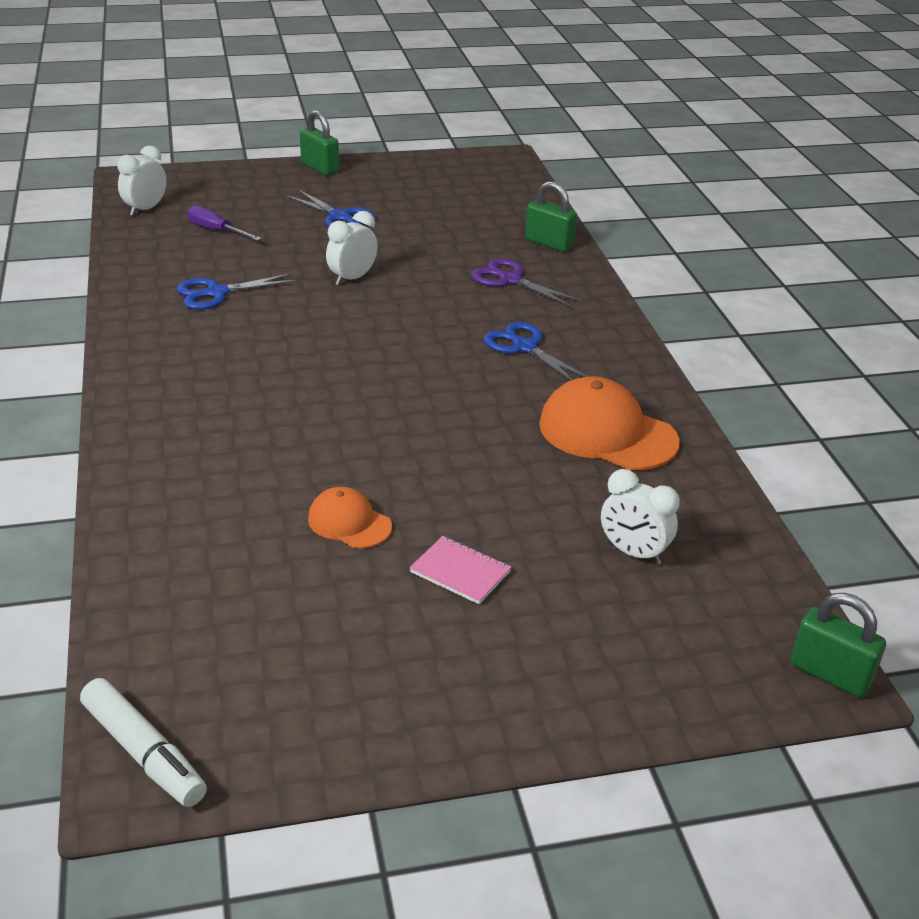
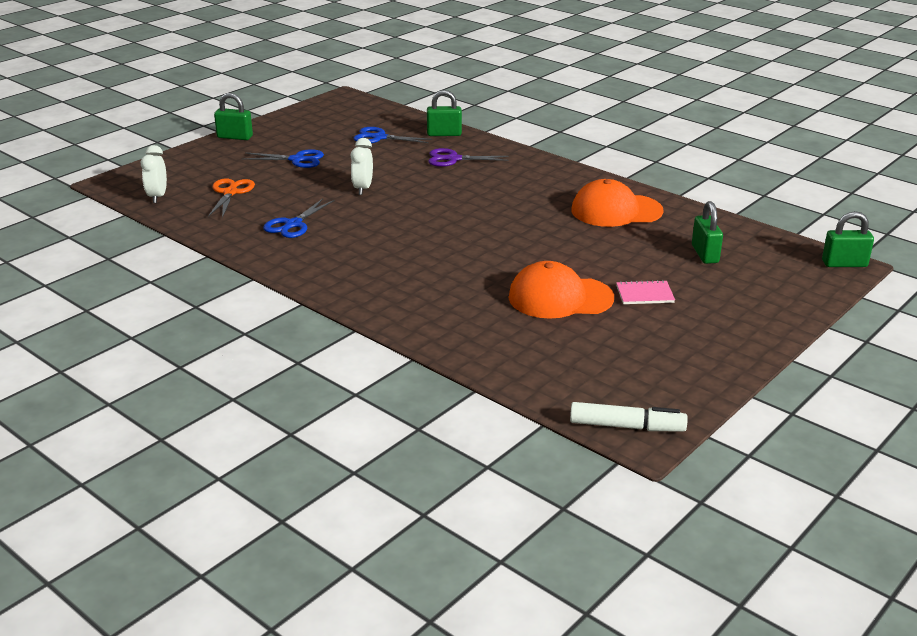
camera: 35 degrees left, 5 degrees down
purple screwdriver [187,206,262,241] -> orange scissors [208,178,255,218]
orange cap [308,487,392,549] -> orange cap [509,261,614,319], size x1.79
blue scissors [484,322,588,381] -> blue scissors moved to [354,127,432,143]
white clock [601,469,680,565] -> green padlock [692,201,723,264]

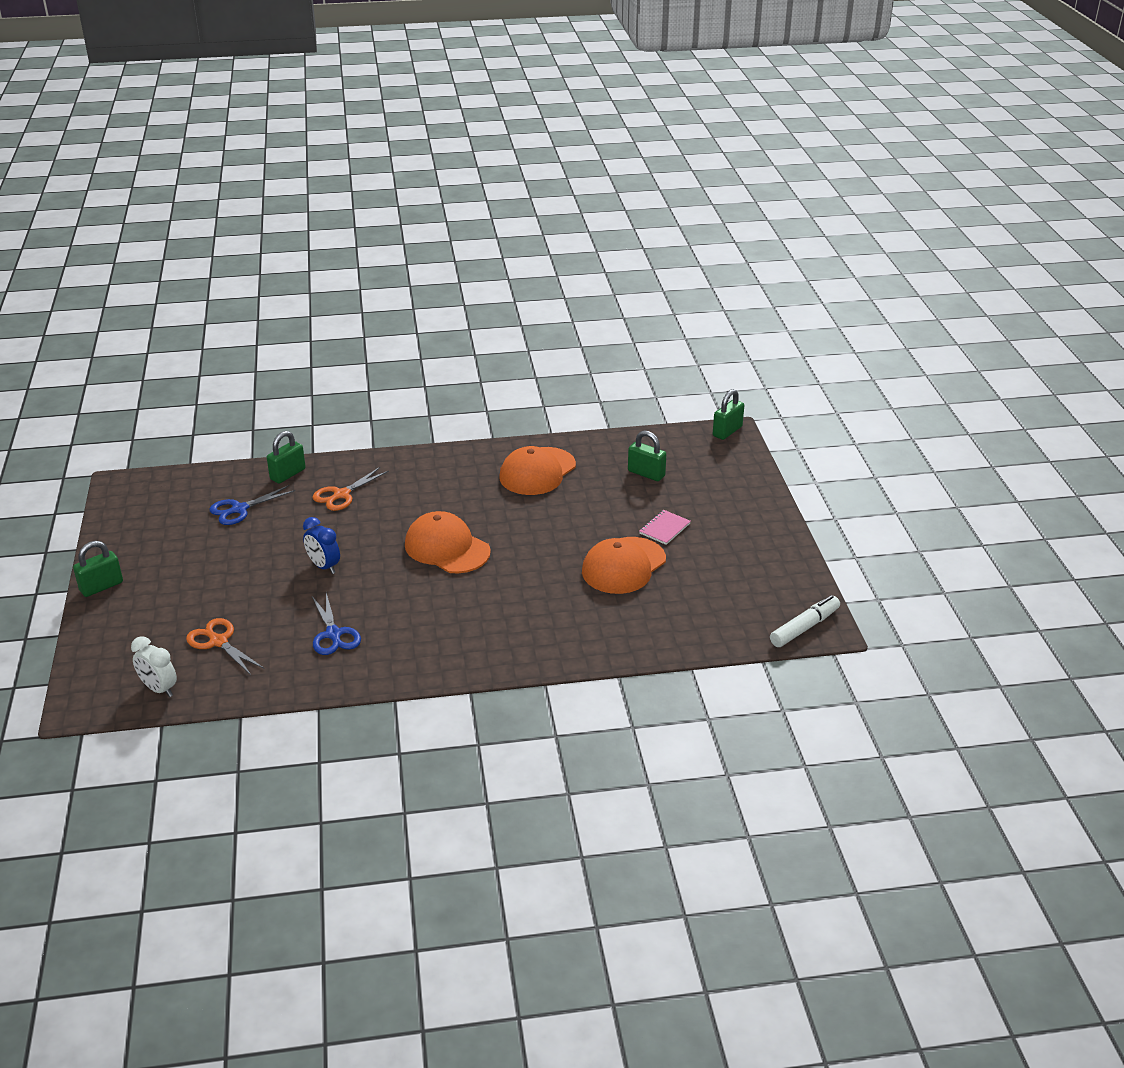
camera: 50 degrees left, 5 degrees up
blue scissors [242,149,324,168] -> none
white clock [351,138,373,195] -> blue clock [303,517,340,574]
purple scissors [428,148,509,167] -> orange scissors [312,467,389,511]
none -> orange cap [405,511,491,573]

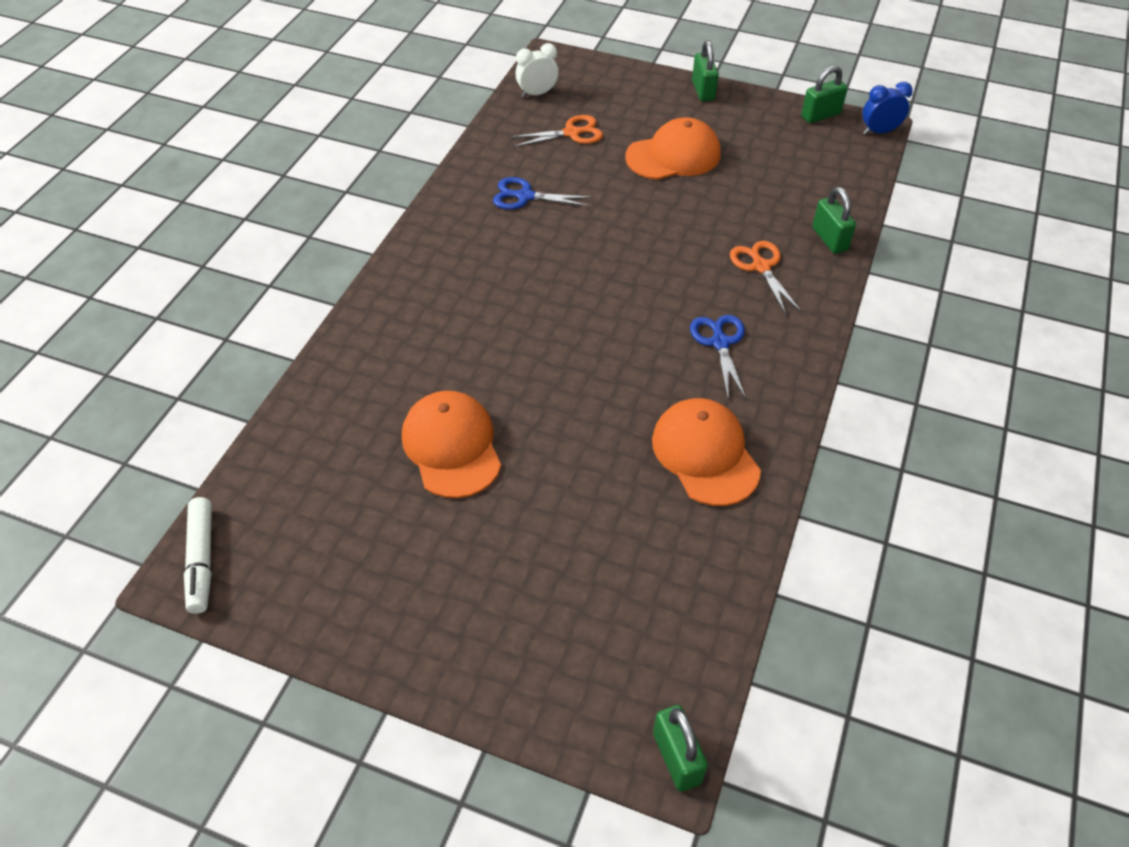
camera: 120 degrees right, 15 degrees up
blue scissors [210,485,296,525] -> blue scissors moved to [690,315,746,399]
blue clock [303,517,340,574] -> blue clock moved to [862,82,913,135]
orange cap [405,511,491,573] -> orange cap moved to [625,117,721,180]
green padlock [628,431,667,481] -> green padlock moved to [801,66,848,123]
pink notebook [639,510,691,545] -> none

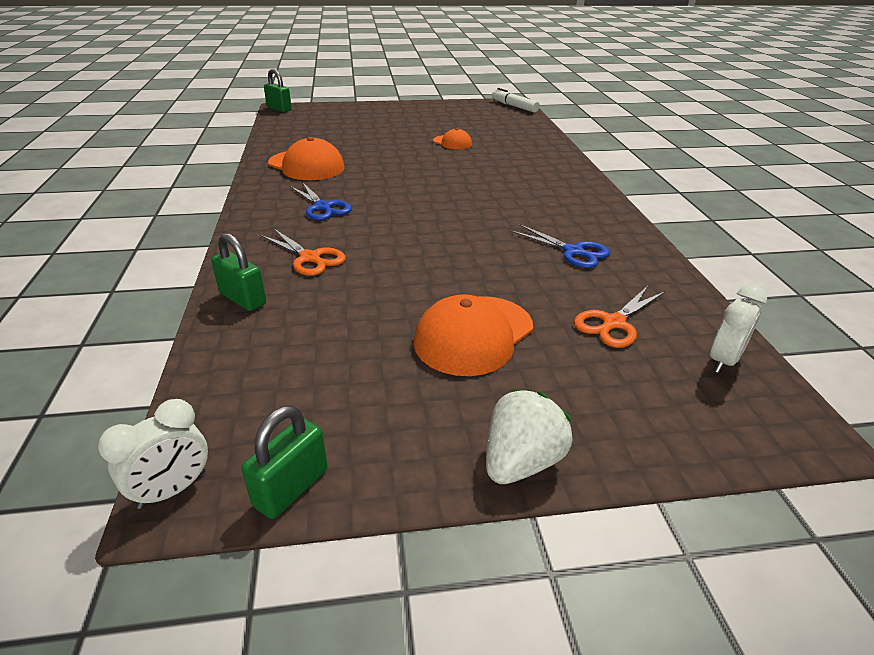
camera: 150 degrees right, 15 degrees down
orange cap [402,391,501,498] -> orange cap [433,128,472,150], size x0.56
blue scissors [493,177,593,210] -> blue scissors turned 60 degrees clockwise [510,224,610,268]
green padlock [692,40,719,101] -> white strawberry [486,389,573,484]
blue clock [862,82,913,135] -> white clock [98,399,208,509]

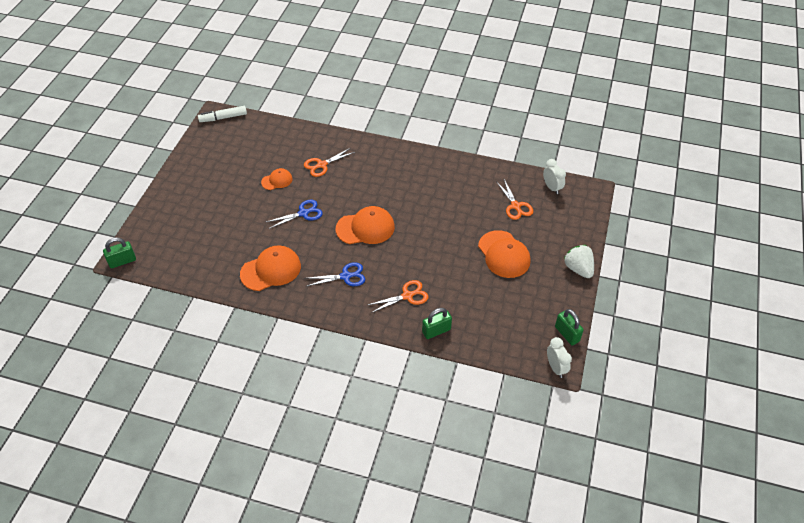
camera: 65 degrees left, 15 degrees up
blue scissors [510,224,610,268] -> blue scissors moved to [266,200,323,229]
none -> orange scissors [304,148,355,177]
none -> orange cap [336,206,395,244]

